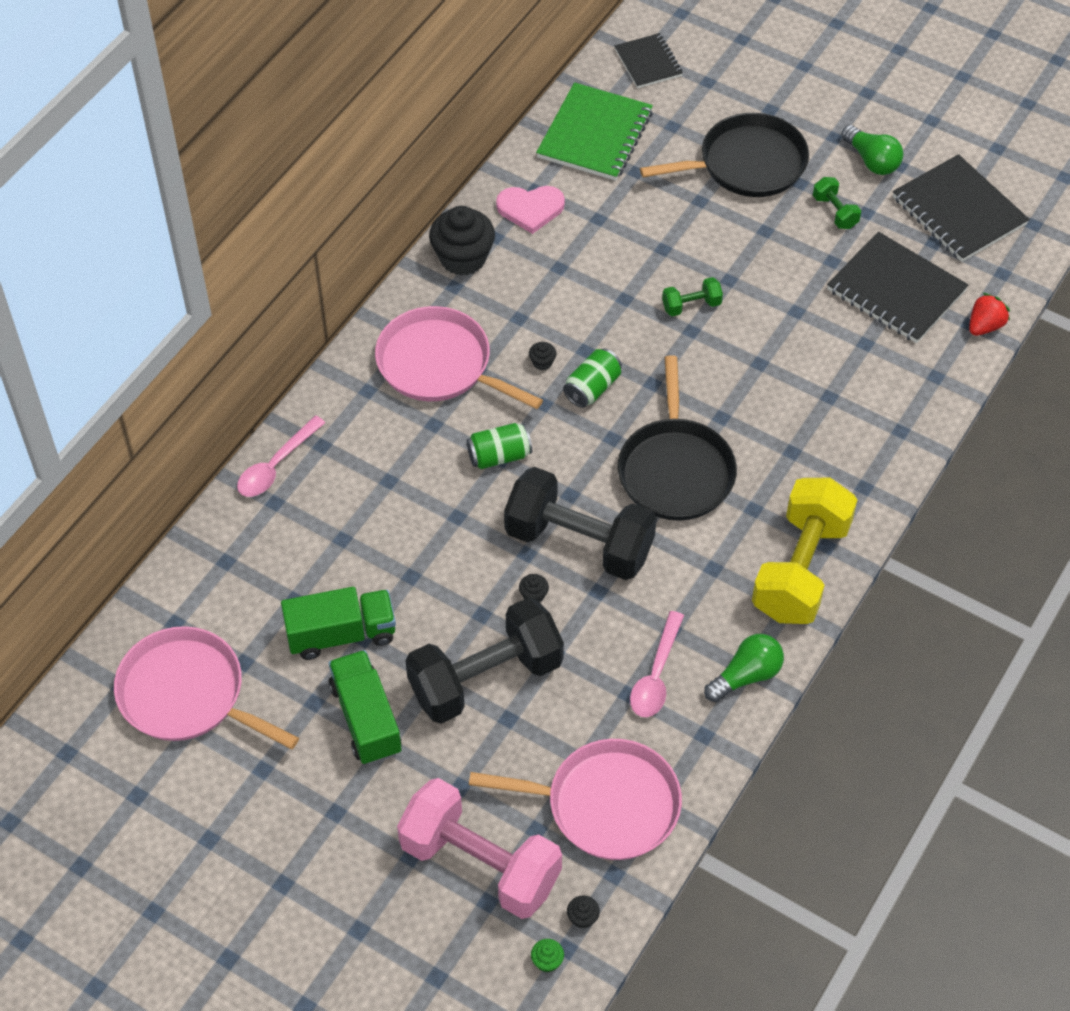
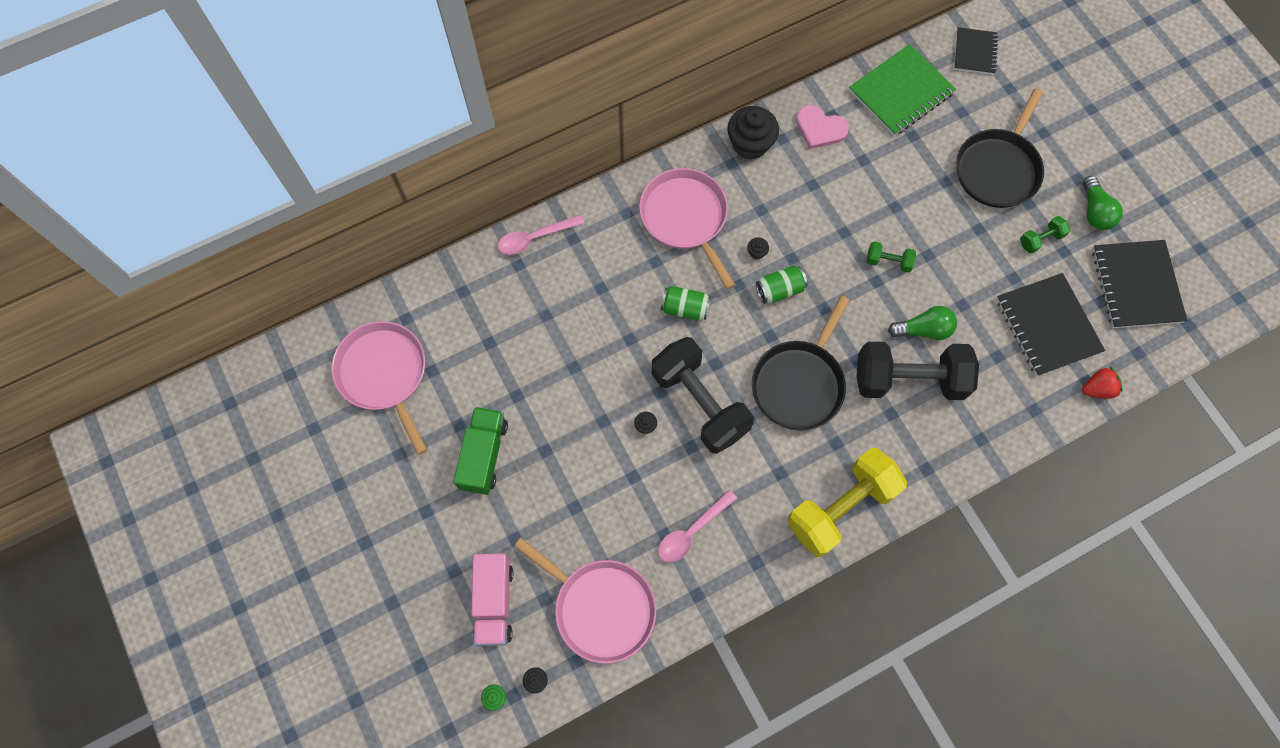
camera: 30 degrees right, 15 degrees up
green truck [281,587,396,660] -> none
pink dumbbell [397,778,562,919] -> pink truck [471,553,513,646]
black dumbbell [406,597,564,724] -> black dumbbell moved to [857,342,979,400]
black pan [640,113,809,197] -> black pan turned 105 degrees clockwise [956,88,1044,208]
green light bulb [704,634,784,702] -> green light bulb moved to [888,306,957,340]
green dumbbell [813,177,861,229] -> green dumbbell turned 60 degrees clockwise [1020,216,1070,254]

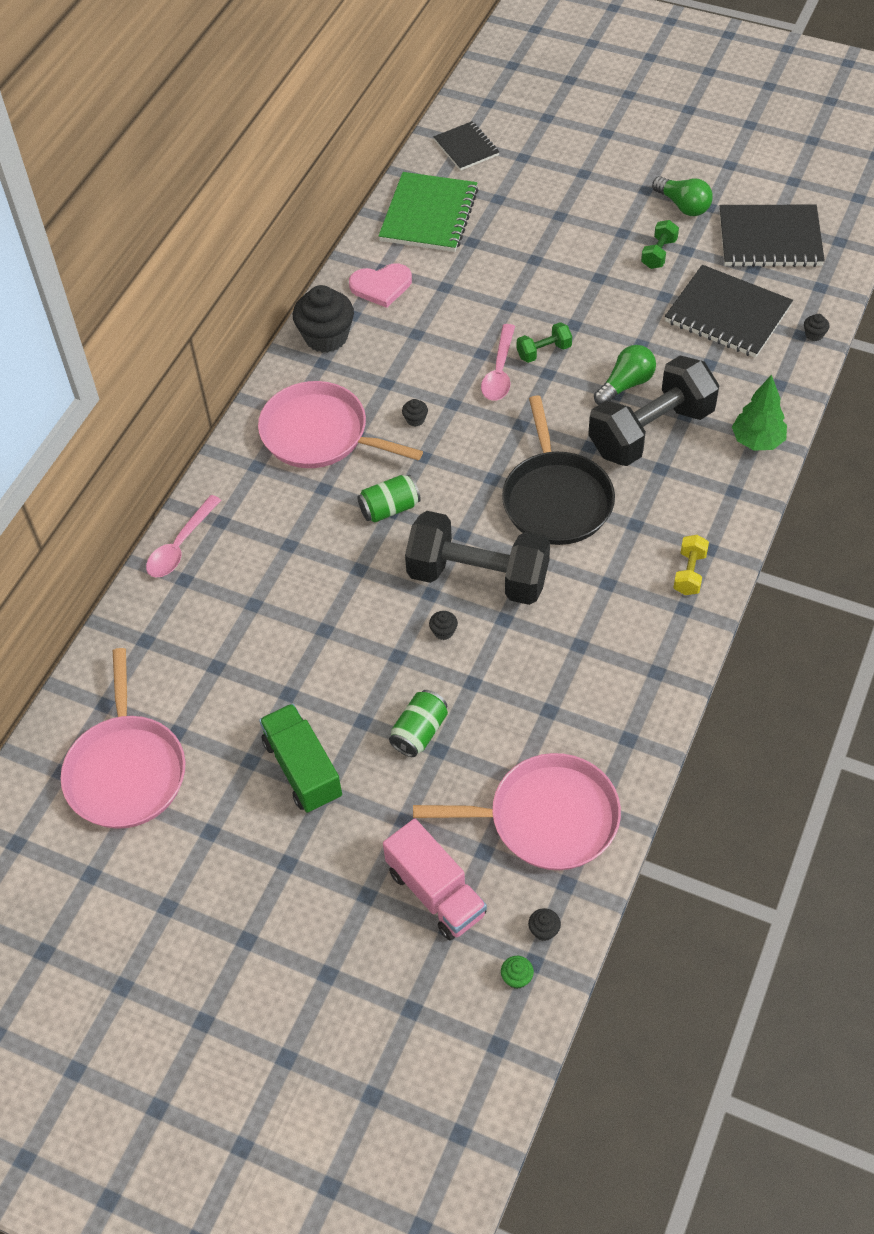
camera: 35 degrees left, 15 degrees down
pink pan [331,321,427,455] -> pink pan turned 120 degrees counterclockwise [61,648,185,829]
pink spoon [658,490,737,563] -> pink spoon moved to [481,324,515,401]
green can [756,265,807,304] -> green can moved to [389,690,448,757]
yellow dumbbell [787,448,907,557] -> yellow dumbbell [673,535,709,595], size x0.43
black pan [956,88,1044,208] -> none
red strawberry [1082,366,1123,399] -> black cupcake [804,314,829,341]
black notebook [1092,240,1187,328] -> black notebook turned 45 degrees counterclockwise [720,205,825,267]
none -> green tree [732,375,787,451]

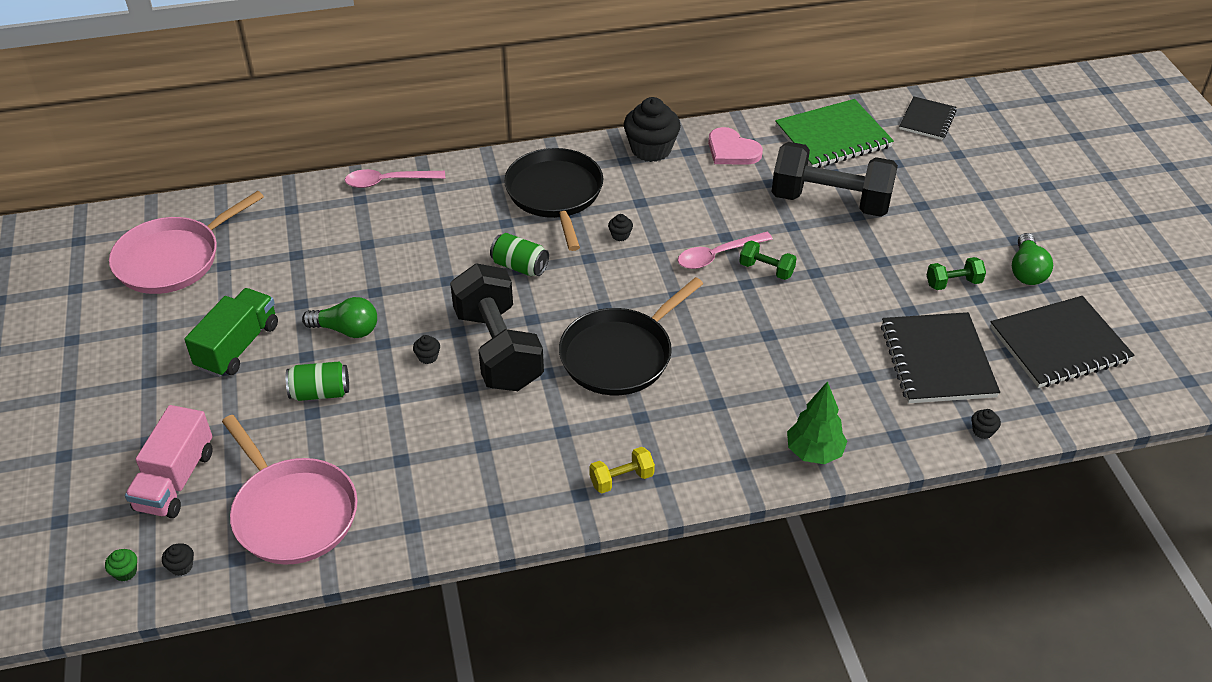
camera: 50 degrees right, 10 degrees down
pink pan [258,381,423,468] -> black pan [504,148,603,251]
black dumbbell [588,356,719,466] -> black dumbbell moved to [772,142,898,217]
green light bulb [594,345,656,405] -> green light bulb moved to [302,297,377,338]
black notebook [720,205,825,267] -> black notebook turned 75 degrees counterclockwise [990,296,1135,388]

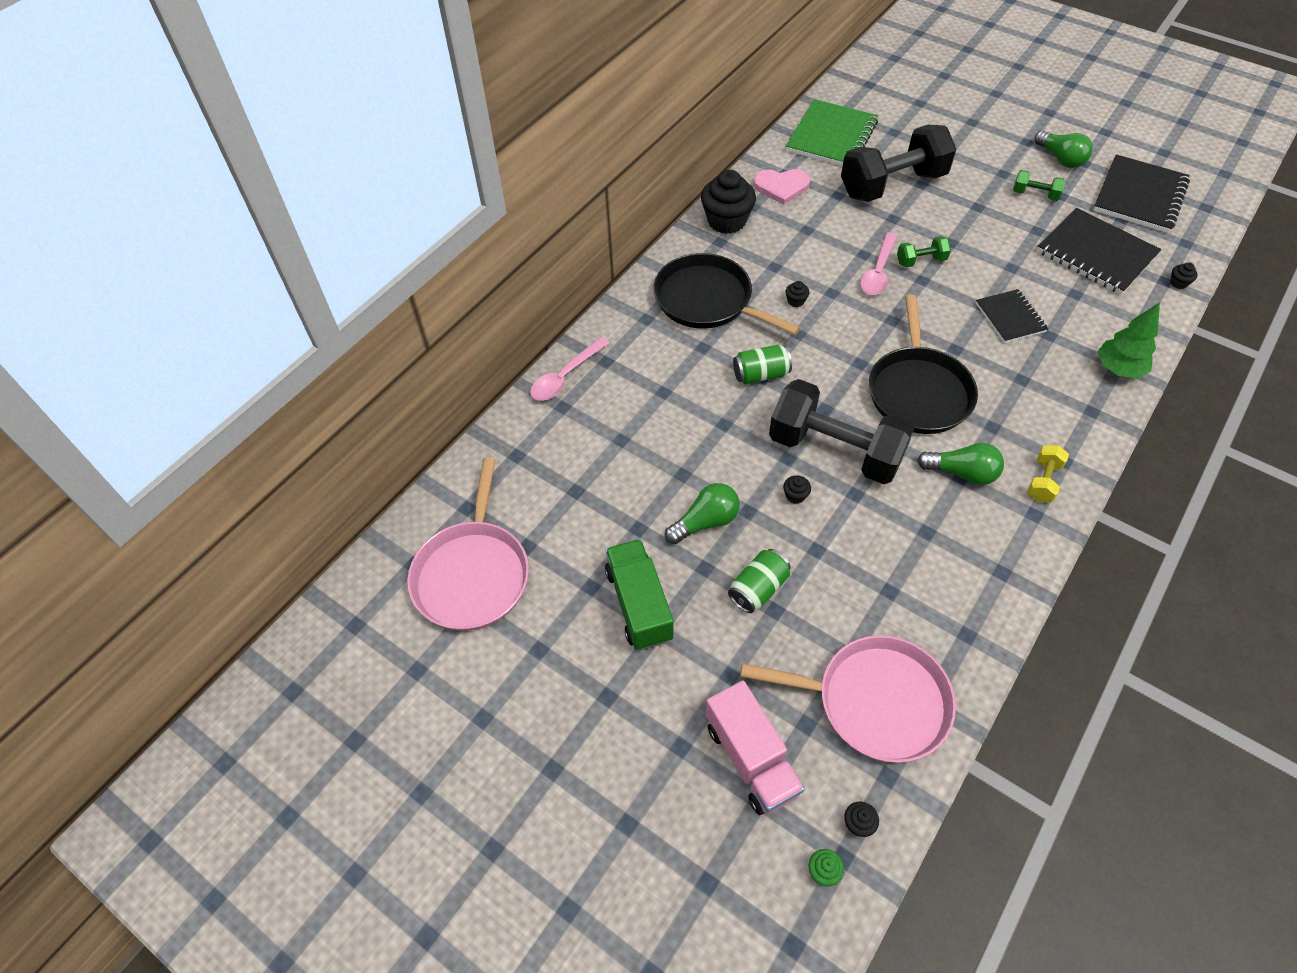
camera: 40 degrees left, 10 degrees up
black notebook [899,96,957,140] -> black notebook moved to [976,289,1048,343]
green dumbbell [927,257,986,290] -> green dumbbell turned 75 degrees clockwise [1013,170,1066,201]
none -> green light bulb [917,443,1004,485]

